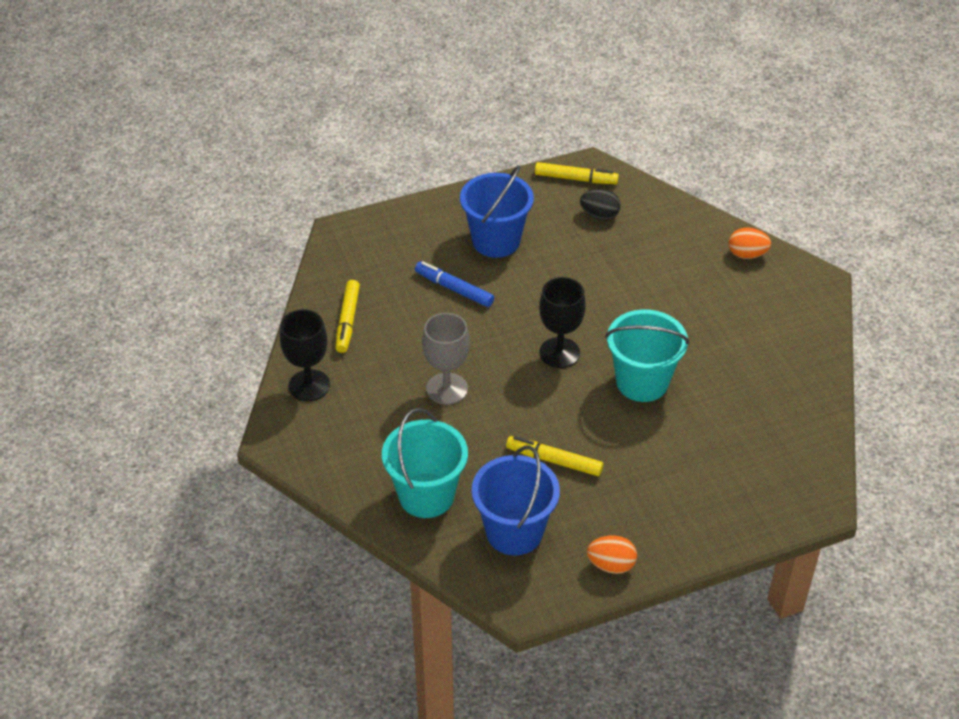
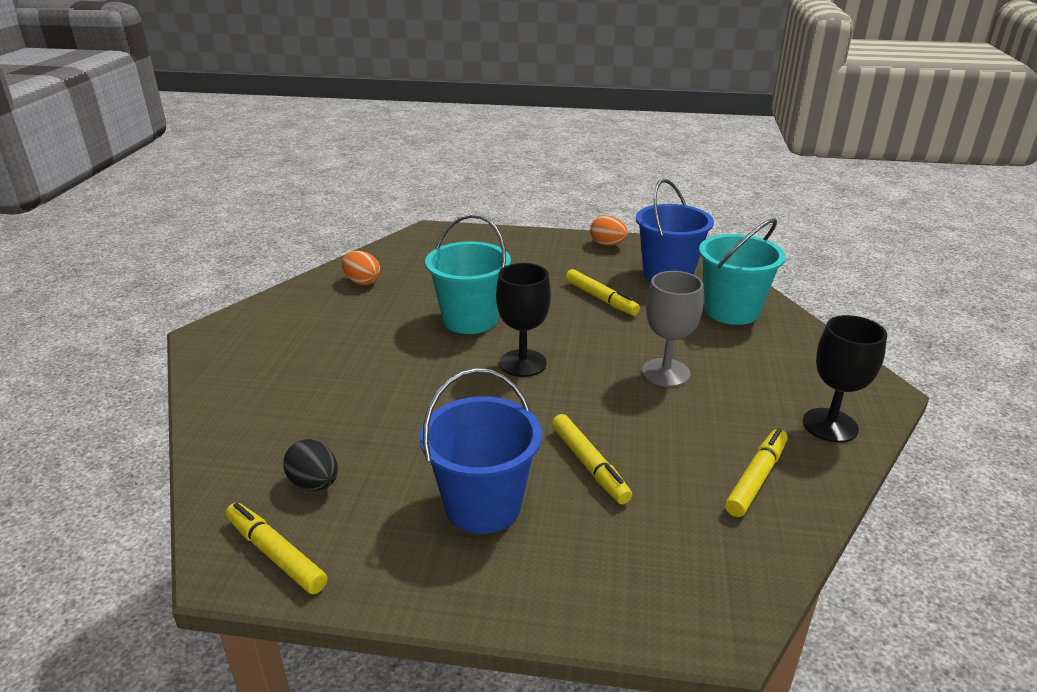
camera: 150 degrees left, 15 degrees down
blue marker [415,261,494,307] -> yellow marker [552,414,632,504]
orange egg [728,228,771,259] -> orange egg moved to [342,251,380,285]

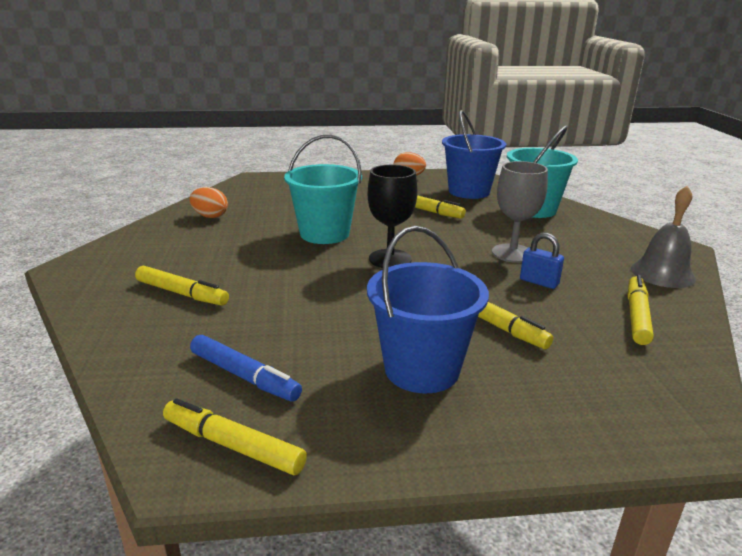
camera: 15 degrees left, 5 degrees down
black egg [283,439,338,491] -> blue marker [190,335,302,401]
black goblet [803,315,887,443] -> grey bell [631,186,696,288]
none -> yellow marker [135,266,229,306]
none -> blue padlock [520,233,564,289]

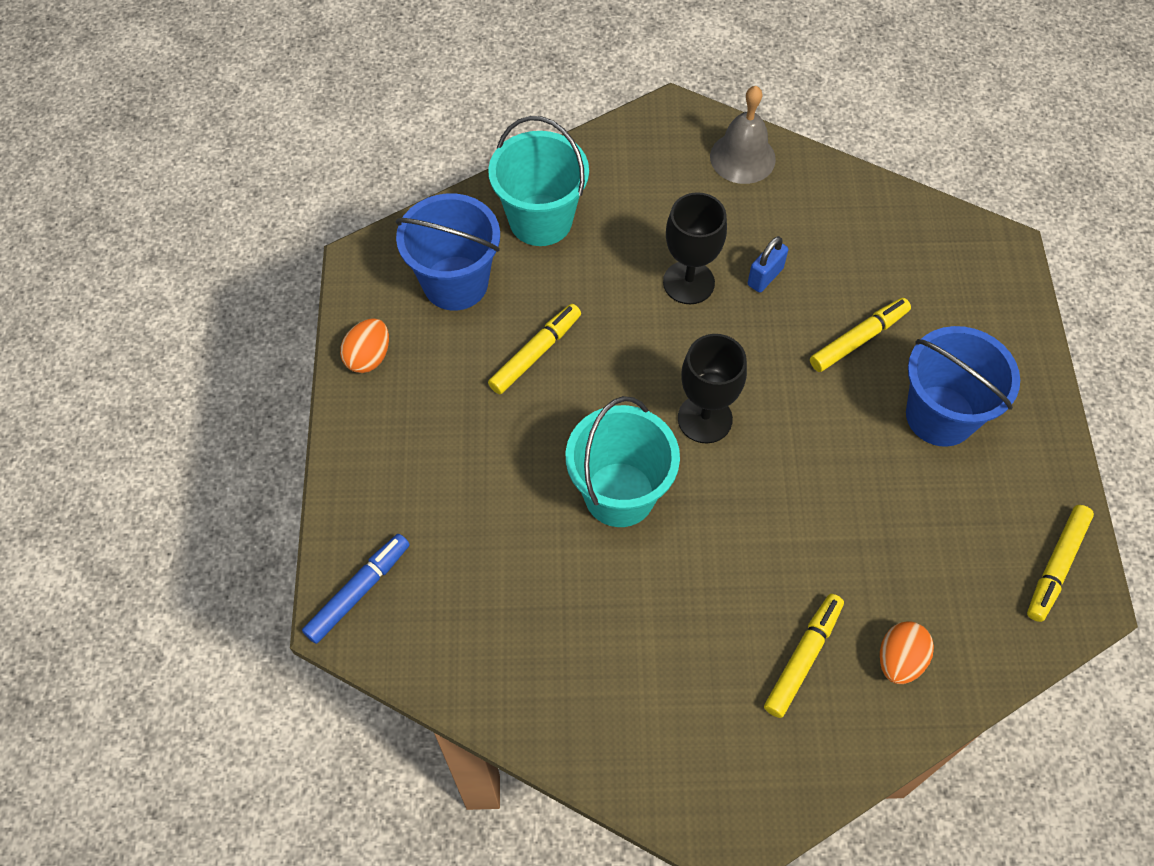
camera: 85 degrees left, 35 degrees up
orange egg [189,187,228,218] -> orange egg moved to [880,621,934,684]
blue marker [190,335,302,401] -> blue marker moved to [302,534,410,644]
grey goblet [492,161,548,263] -> black goblet [663,192,727,304]
yellow marker [628,275,654,345] -> none

